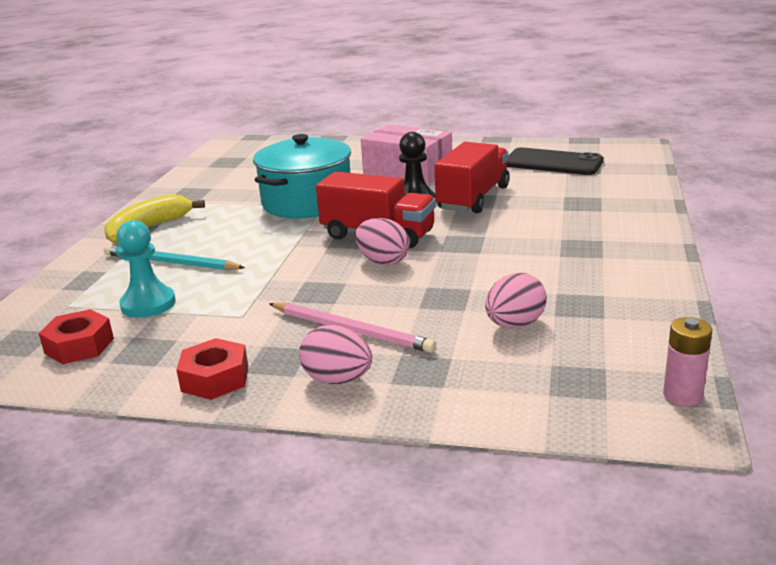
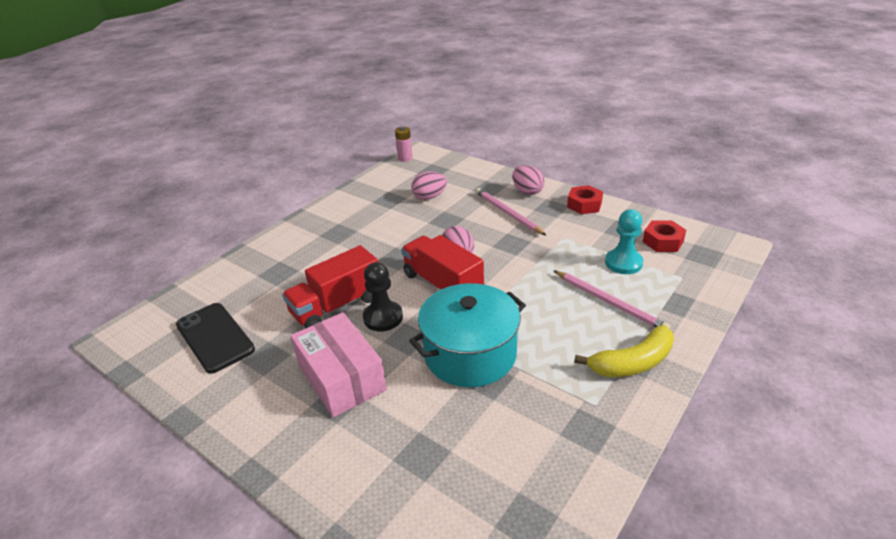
camera: 155 degrees left, 10 degrees up
turquoise pencil [104,245,245,271] -> pink pencil [553,270,670,329]

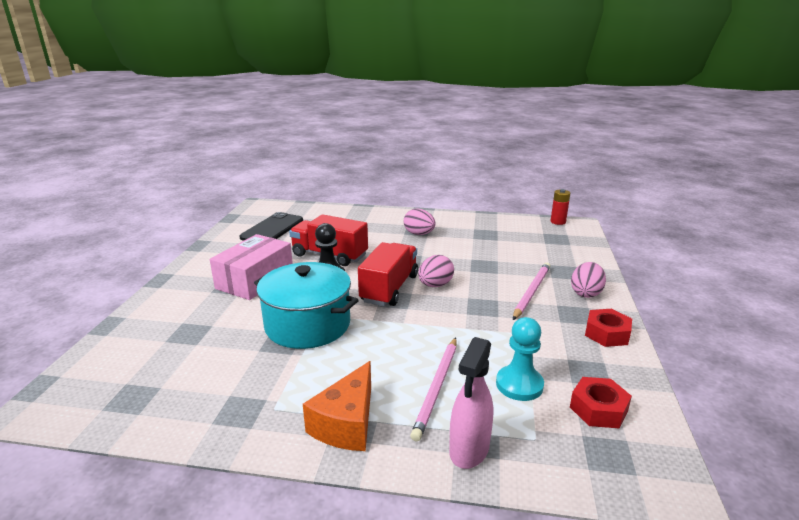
camera: 60 degrees right, 10 degrees down
pink battery [395,126,413,162] -> red battery [551,189,570,225]
pink egg [411,171,447,200] -> pink egg moved to [404,208,436,235]
yellow banana [574,325,674,377] -> orange cheese [303,361,371,451]
none -> pink spray bottle [449,337,493,469]

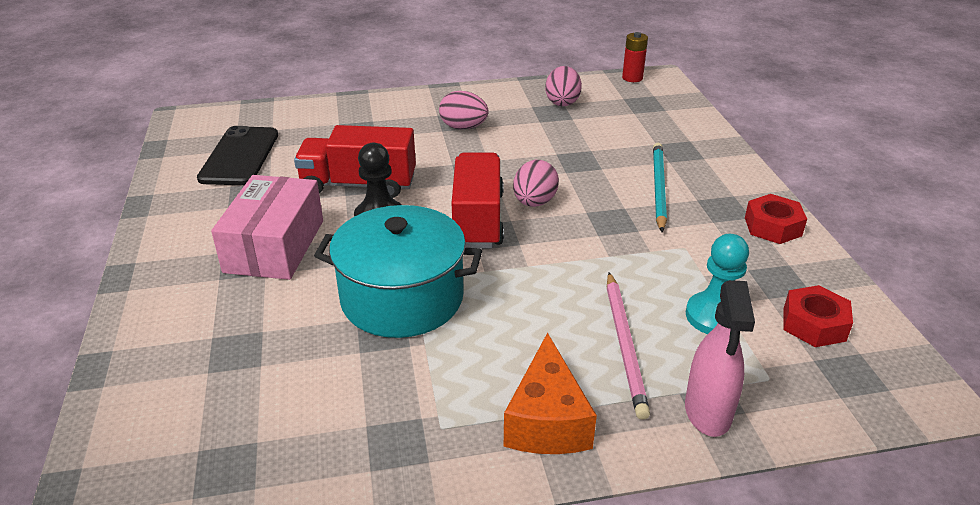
camera: 20 degrees left, 10 degrees up
pink pencil [513,263,550,320] -> turquoise pencil [653,143,667,232]
pink egg [571,262,606,298] -> pink egg moved to [545,66,582,106]

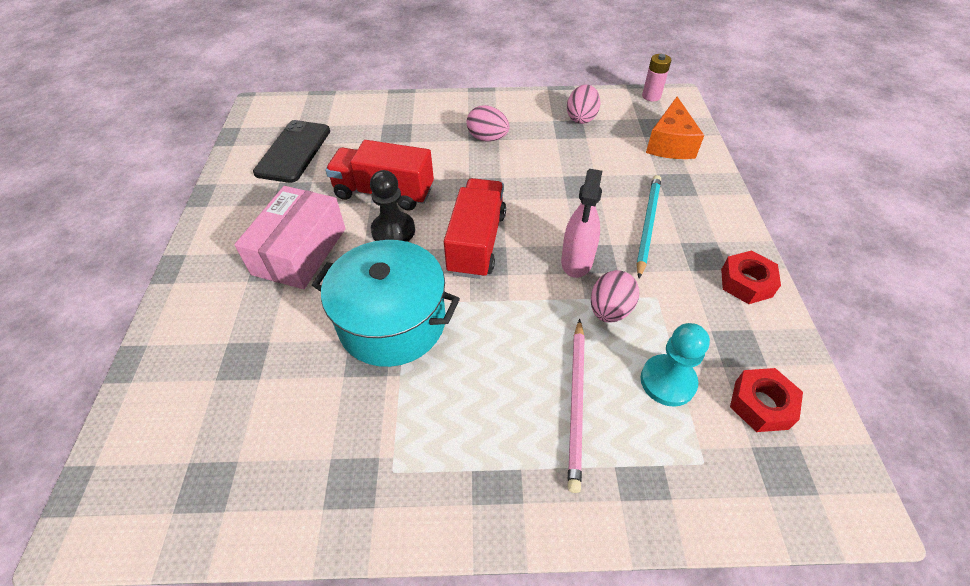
camera: 10 degrees right, 15 degrees up
orange cheese [504,333,597,454] -> orange cheese moved to [646,97,704,159]
pink egg [513,160,559,207] -> pink egg moved to [591,270,639,323]
red battery [622,32,648,82] -> pink battery [642,54,671,101]
pink spray bottle [685,280,755,437] -> pink spray bottle moved to [561,169,602,278]

